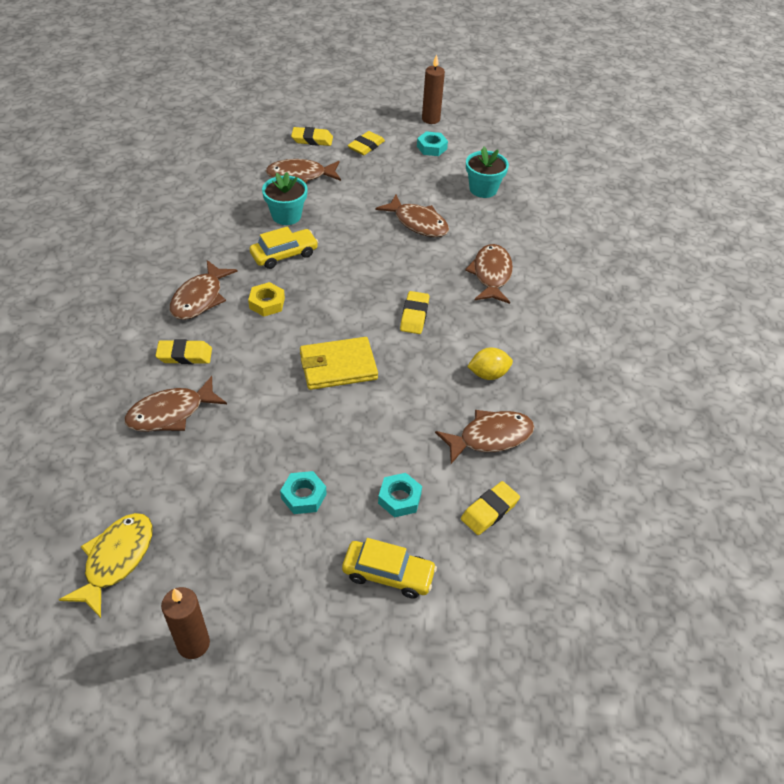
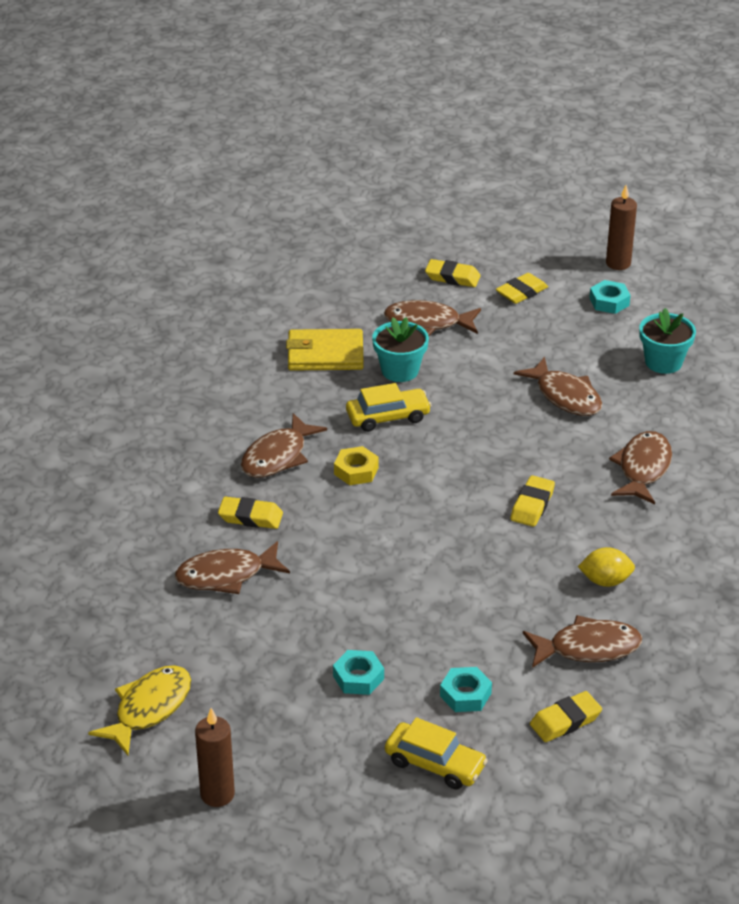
camera: 15 degrees right, 10 degrees down
yellow wallet [300,337,378,390] -> yellow wallet moved to [286,329,364,371]

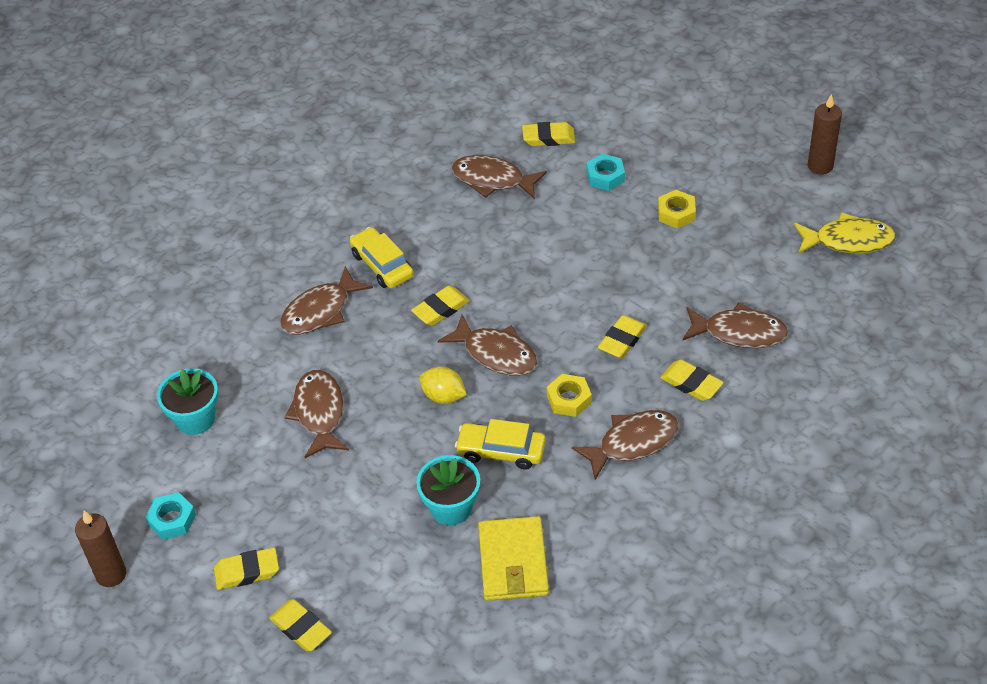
camera: 150 degrees left, 10 degrees up
yellow fish [88,665,191,755] -> yellow fish turned 150 degrees counterclockwise [794,213,896,254]
yellow wallet [286,329,364,371] -> yellow wallet turned 60 degrees clockwise [478,516,549,601]
turquoise nut [333,650,384,695] -> yellow nut [658,190,696,229]
brown fish [384,300,481,336] -> brown fish moved to [438,314,538,376]
yellow car [385,717,488,790] -> yellow car moved to [350,227,414,288]
yellow lemon [578,547,635,587] -> yellow lemon moved to [419,367,467,404]
none -> yellow eraser [598,315,647,358]

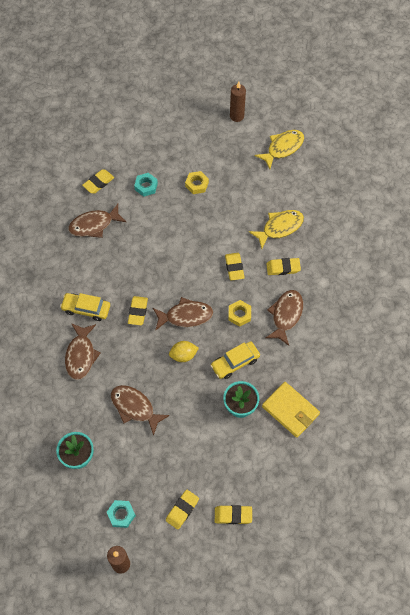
camera: 45 degrees left, 15 degrees up
brown fish [682,302,789,348] -> yellow fish [249,210,304,249]

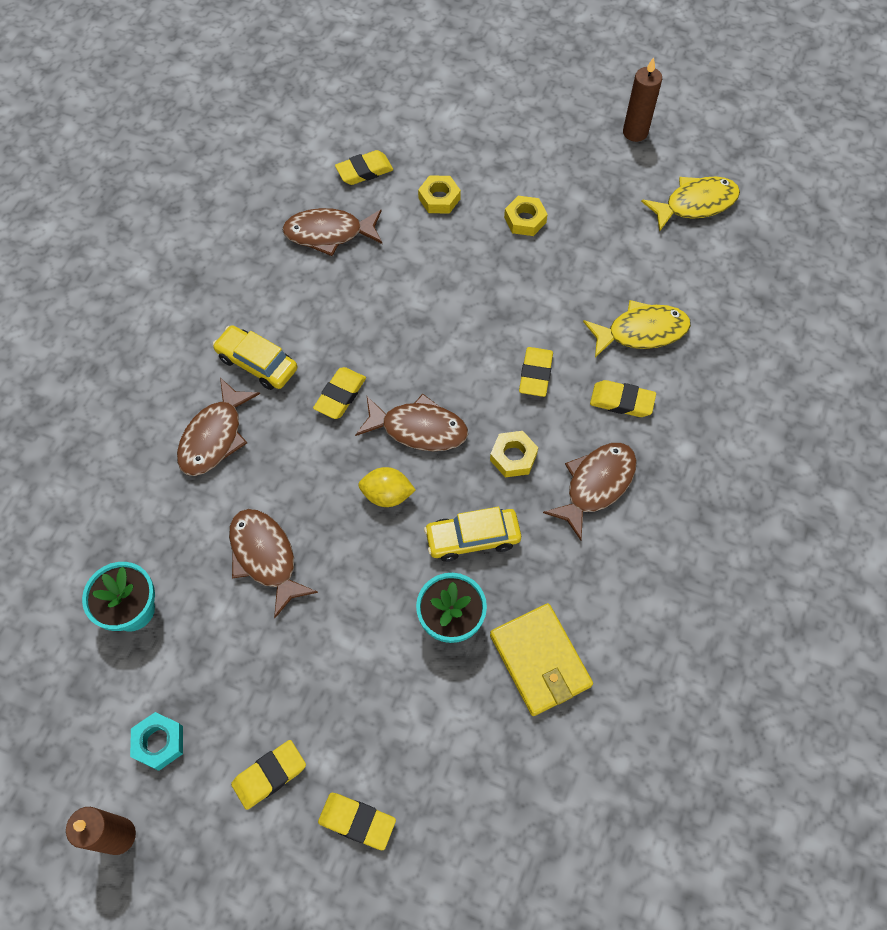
camera: 20 degrees right, 0 degrees up
turquoise nut [134,173,158,197] -> yellow nut [418,175,461,214]

